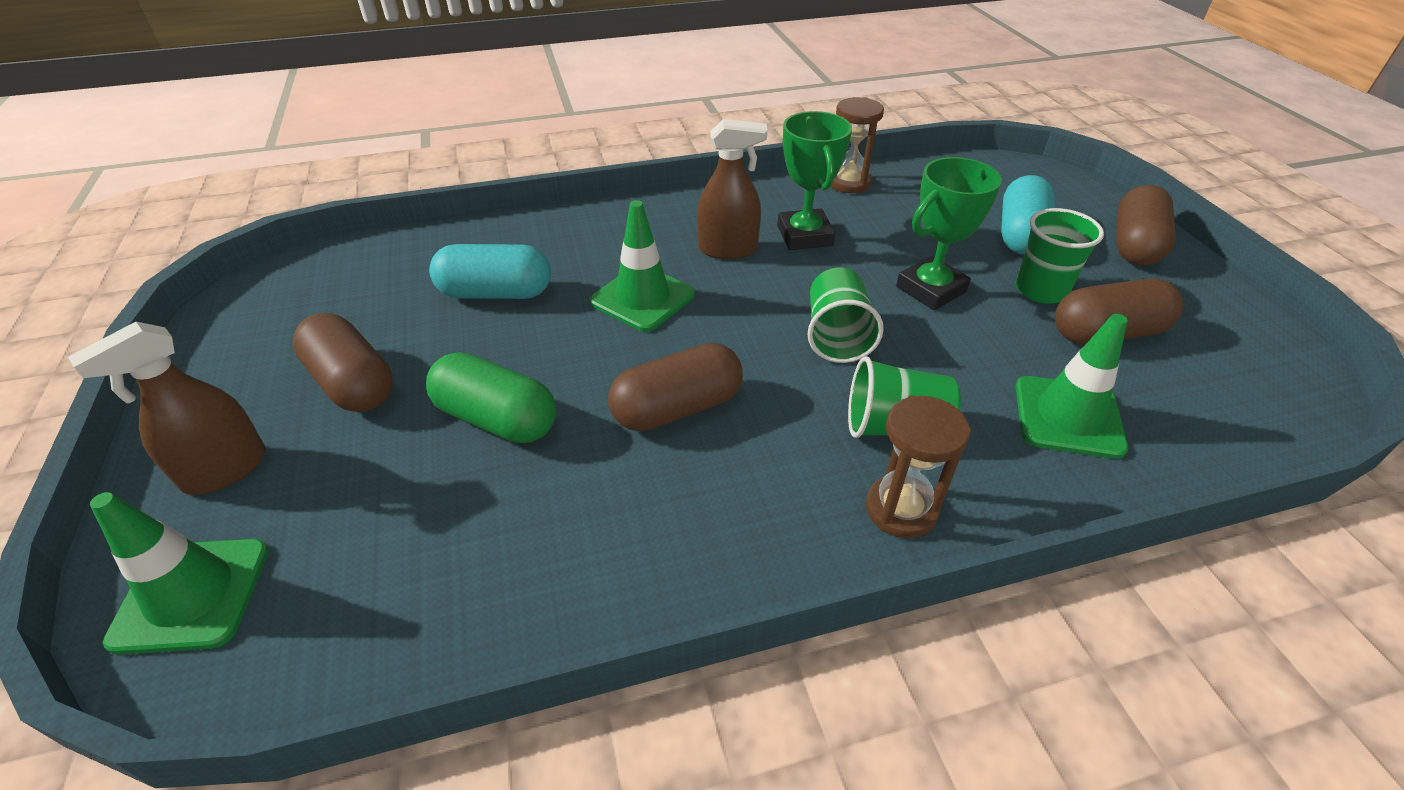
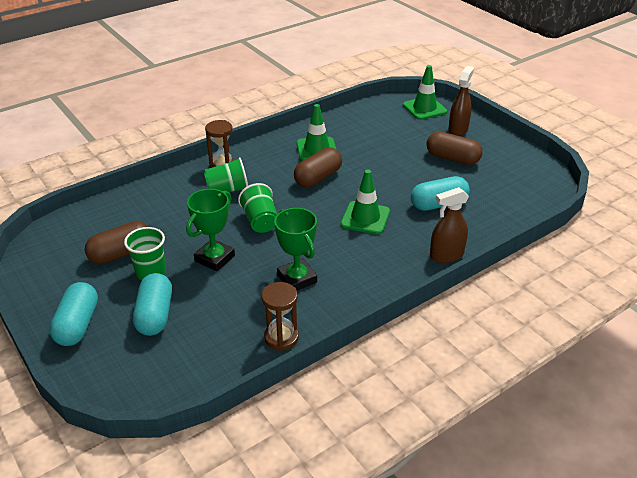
camera: 160 degrees right, 5 degrees down
green capsule [426,352,556,443] -> none
brown spray bottle [697,119,768,259] -> brown spray bottle moved to [430,187,469,263]
green traffic cone [1016,314,1128,459] -> green traffic cone moved to [296,104,337,161]
brown capsule [1117,185,1176,266] -> turquoise capsule [49,282,98,346]

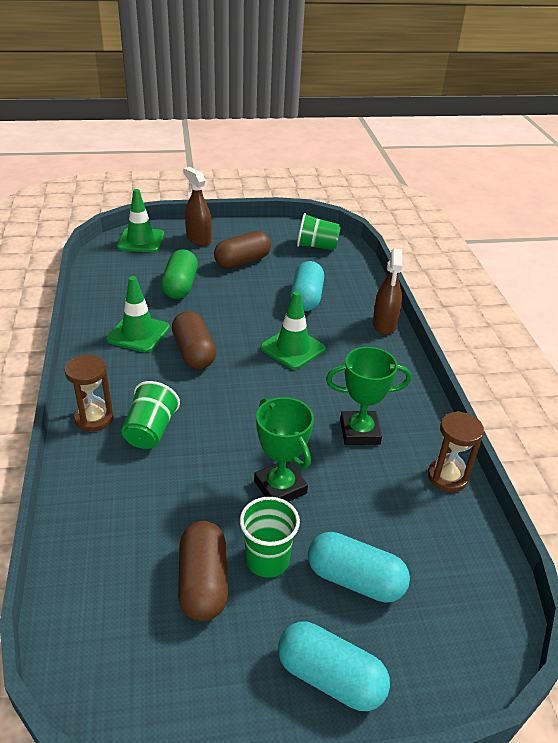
camera: 65 degrees left, 0 degrees up
green cup [238,183,277,233] -> green cup moved to [297,213,341,251]
none -> green capsule [161,249,198,299]

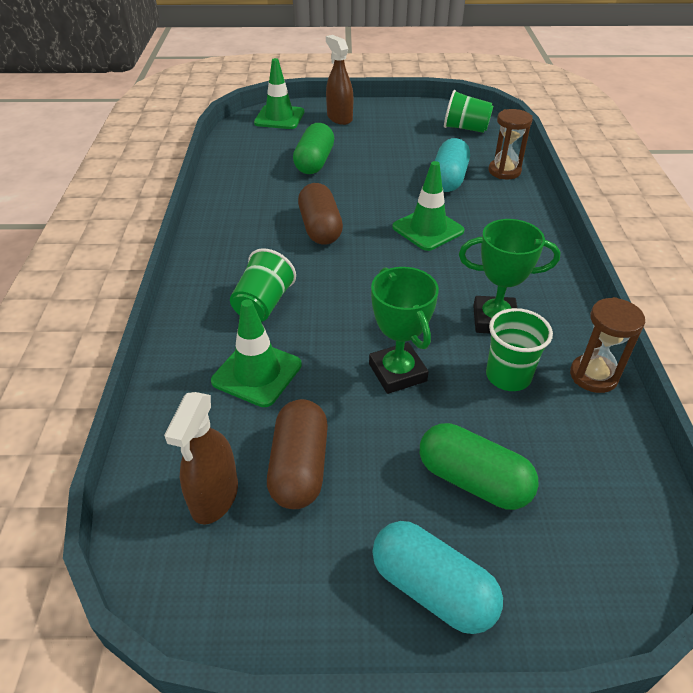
camera: 10 degrees right, 5 degrees up
brown hourglass [65,355,114,432] -> brown hourglass moved to [488,109,533,180]
green traffic cone [106,276,170,353] -> green traffic cone moved to [211,299,302,407]
brown capsule [214,231,271,269] -> none
green cup [240,497,300,577] -> green cup moved to [486,308,553,391]
turquoise capsule [308,532,410,603] -> green capsule [420,423,539,510]
brown spray bottle [373,249,403,335] -> brown spray bottle moved to [164,392,238,525]

